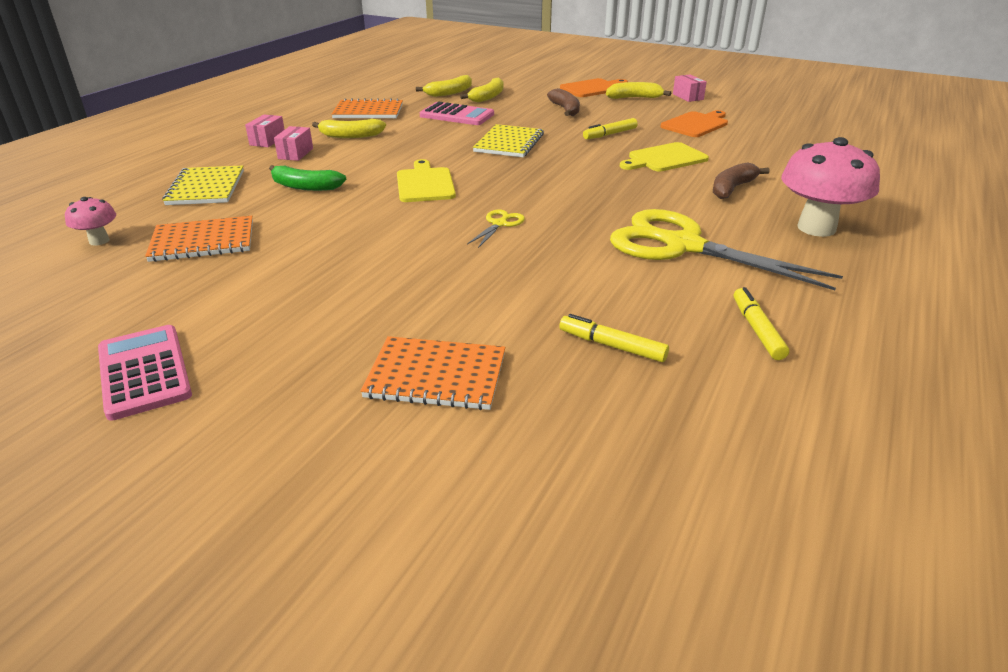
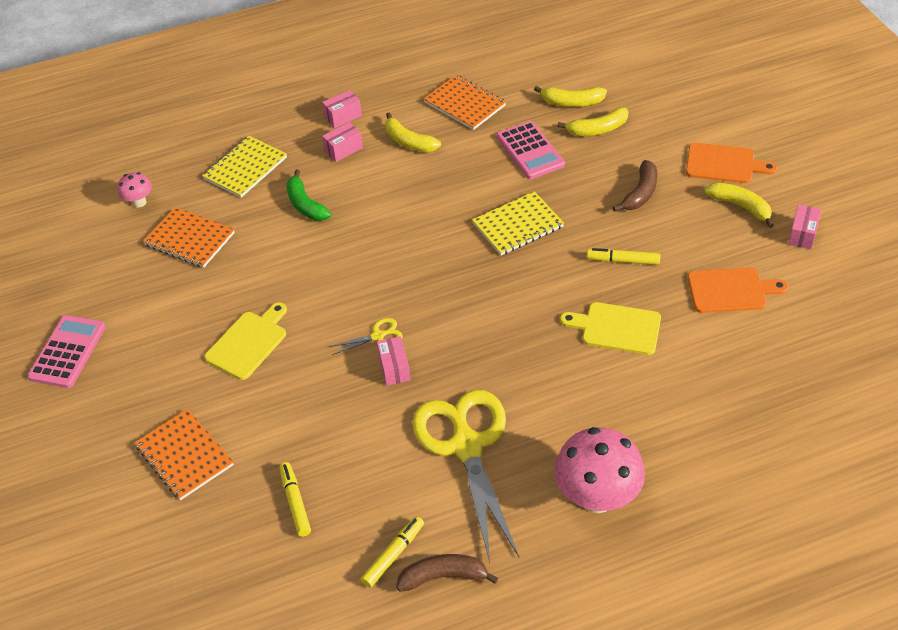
camera: 45 degrees right, 15 degrees up
yellow cutting board [397,159,456,202] -> yellow cutting board moved to [205,302,287,380]
brown banana [713,162,770,199] -> brown banana moved to [396,554,498,592]
none -> pink box [377,336,411,386]

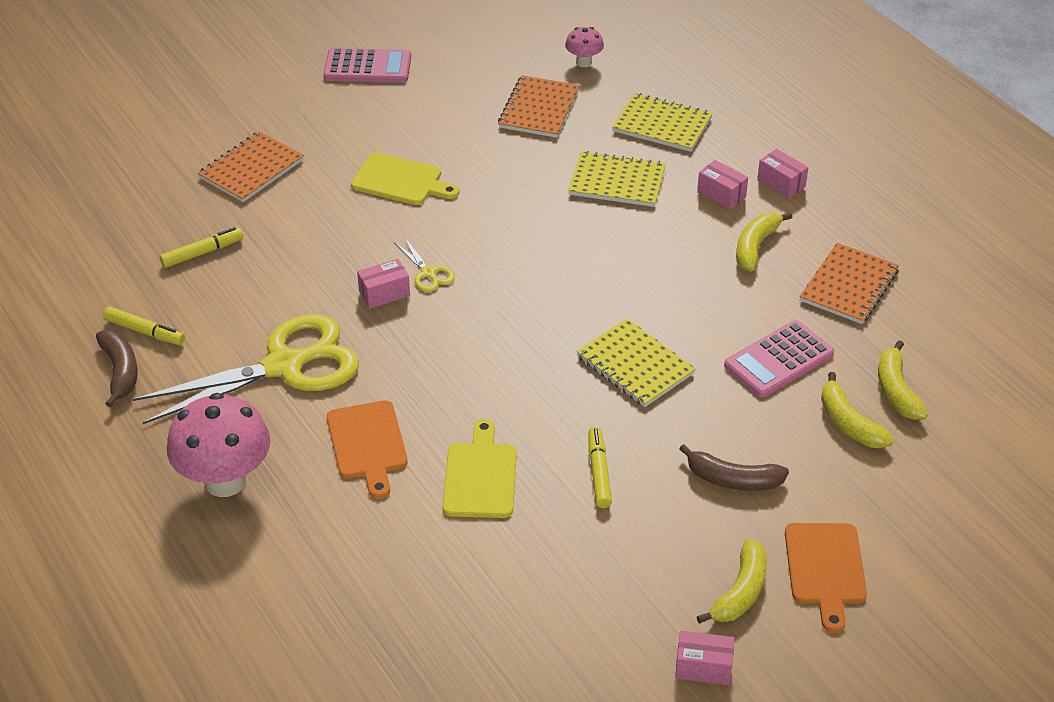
camera: 75 degrees right, 5 degrees down
green banana [286,170,332,221] -> yellow notebook [568,151,666,207]
orange cutting board [688,267,788,313] -> orange cutting board moved to [327,400,408,499]

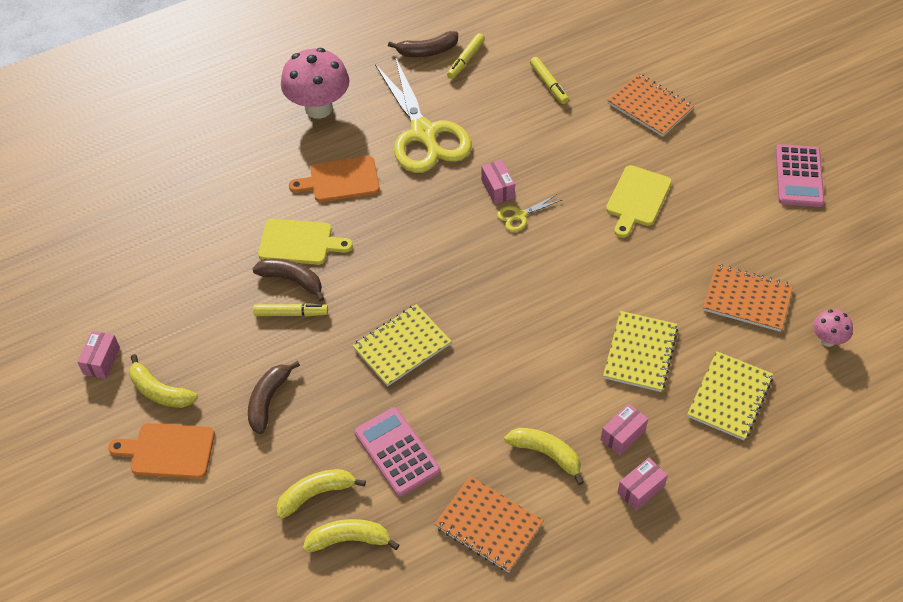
camera: 95 degrees right, 10 degrees up
none -> brown banana [252,259,324,302]

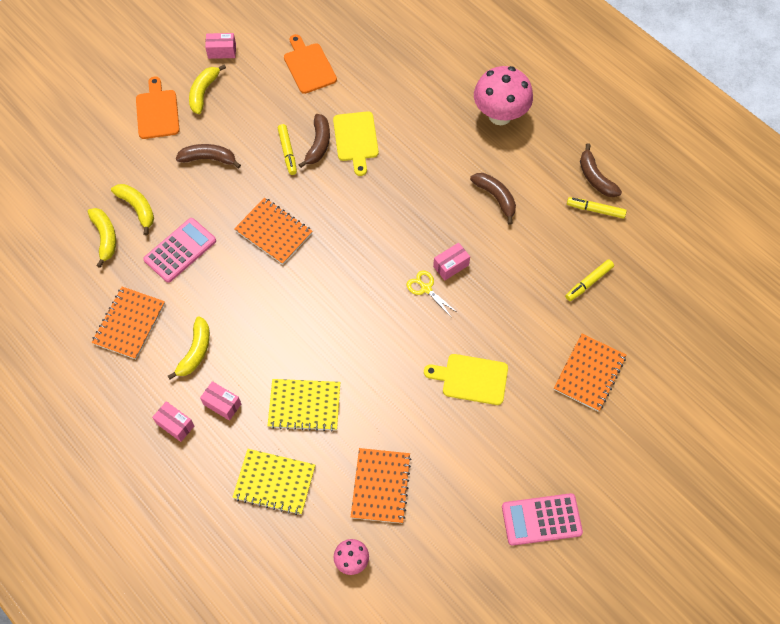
camera: 75 degrees right, 10 degrees up
orange cutting board [289,156,380,202] -> orange cutting board moved to [284,34,337,94]
yellow notebook [352,304,452,386] -> orange notebook [234,198,312,265]
yellow scissors [375,57,471,173] -> brown banana [470,173,516,225]

